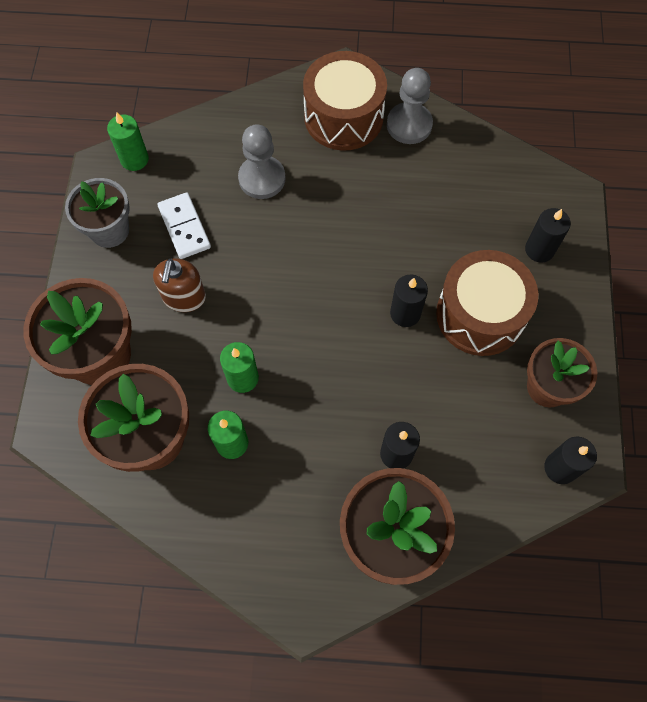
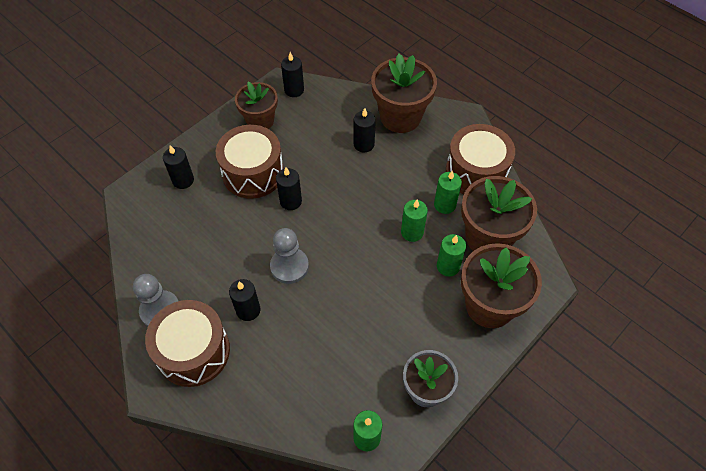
camera: 140 degrees left, 10 degrees down
brown soap dispenser [153,258,206,312] -> none
white domino [157,192,211,259] -> none
grey pawn [238,124,286,199] -> grey pawn moved to [270,228,309,284]
none -> black candle [229,279,260,321]
none -> green candle [437,234,466,276]
none -> brown drum [446,124,515,194]

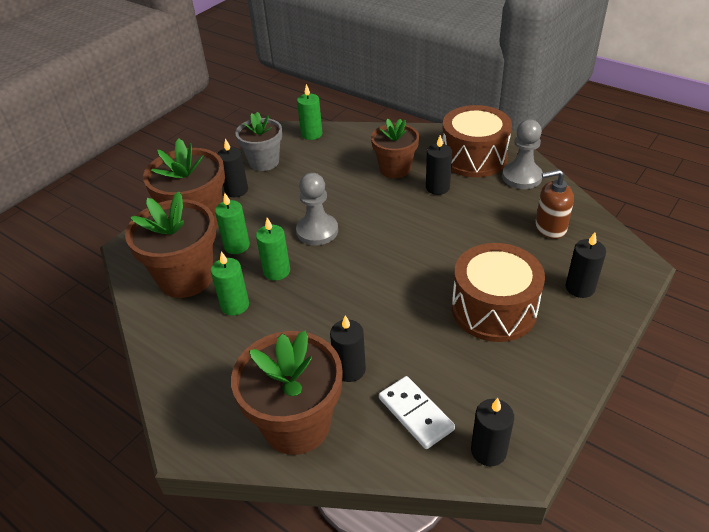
camera: 175 degrees right, 15 degrees down
brown flower pot [235,82,278,129] -> brown flower pot moved to [371,118,419,178]
grey pawn [270,228,309,284] -> grey pawn moved to [296,173,338,245]
black candle [276,167,302,210] -> black candle moved to [217,139,248,197]
brown drum [446,124,515,194] -> none
none -> white domino [379,376,455,449]
none -> brown soap dispenser [535,169,574,239]

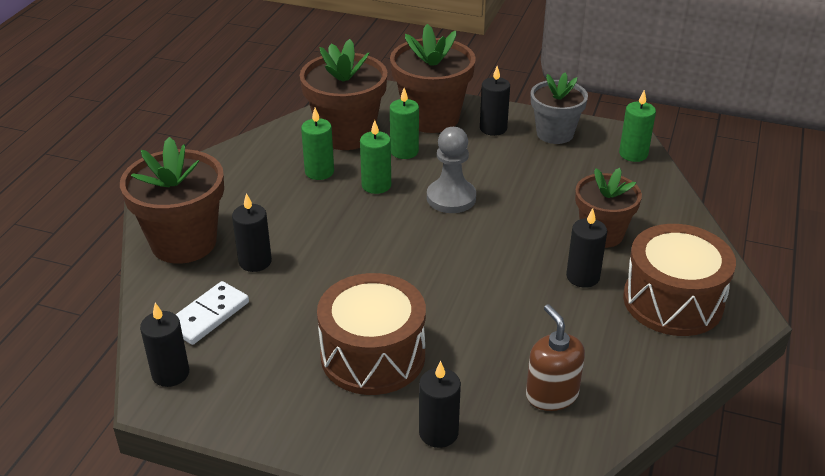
camera: 70 degrees right, 5 degrees down
grey pawn [502,119,543,189] -> none

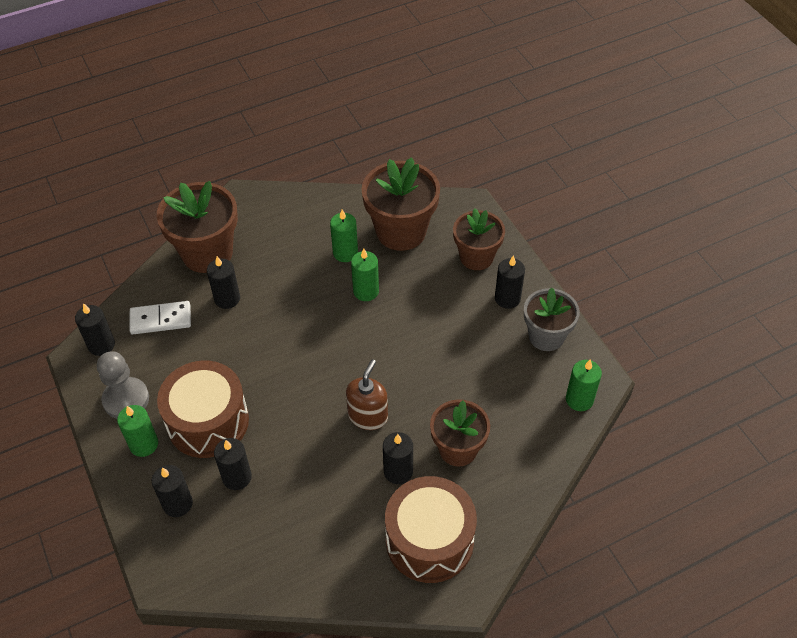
camera: 45 degrees right, 15 degrees up
brown flower pot [390,24,476,133] -> brown flower pot [453,208,505,270], size x0.66
green candle [390,88,419,159] -> green candle moved to [117,405,158,457]
grey pawn [427,127,476,213] -> grey pawn moved to [97,351,149,419]
brown soap dispenser [526,304,585,411] -> brown soap dispenser moved to [346,359,388,430]
none -> black candle [214,438,252,490]

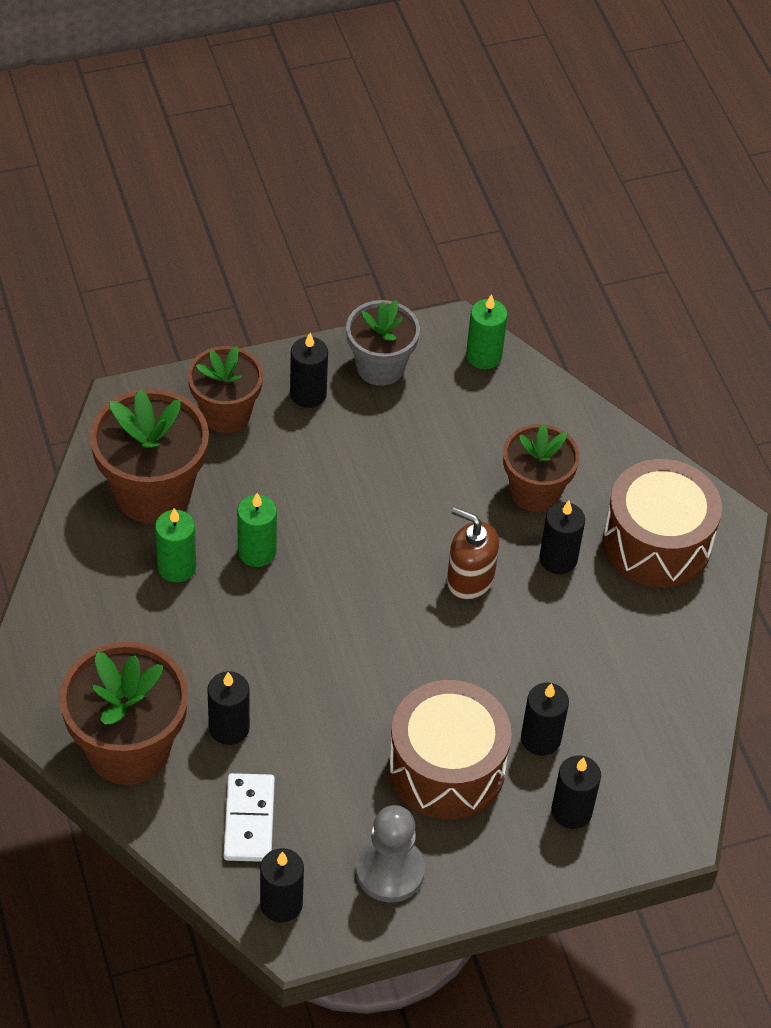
camera: 85 degrees left, 0 degrees up
green candle [117,405,158,457] -> none

